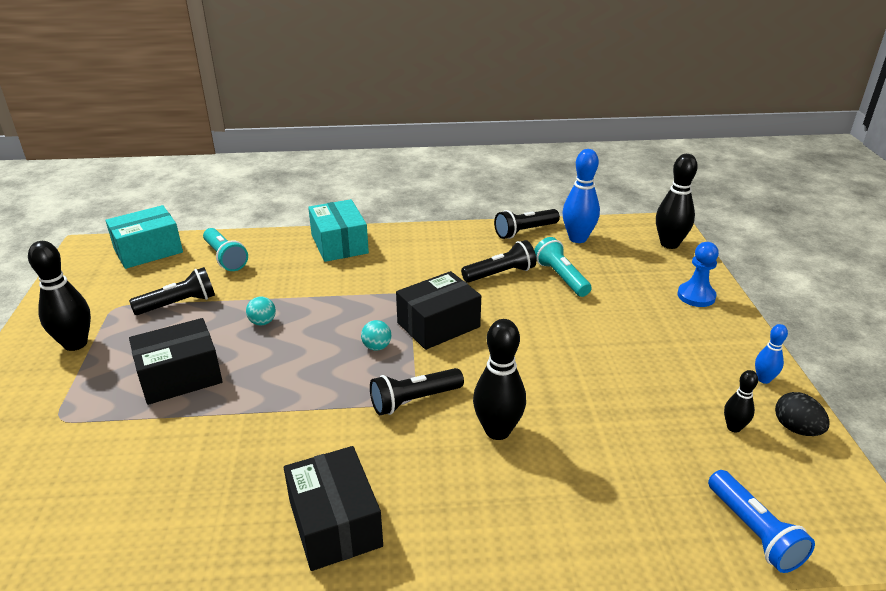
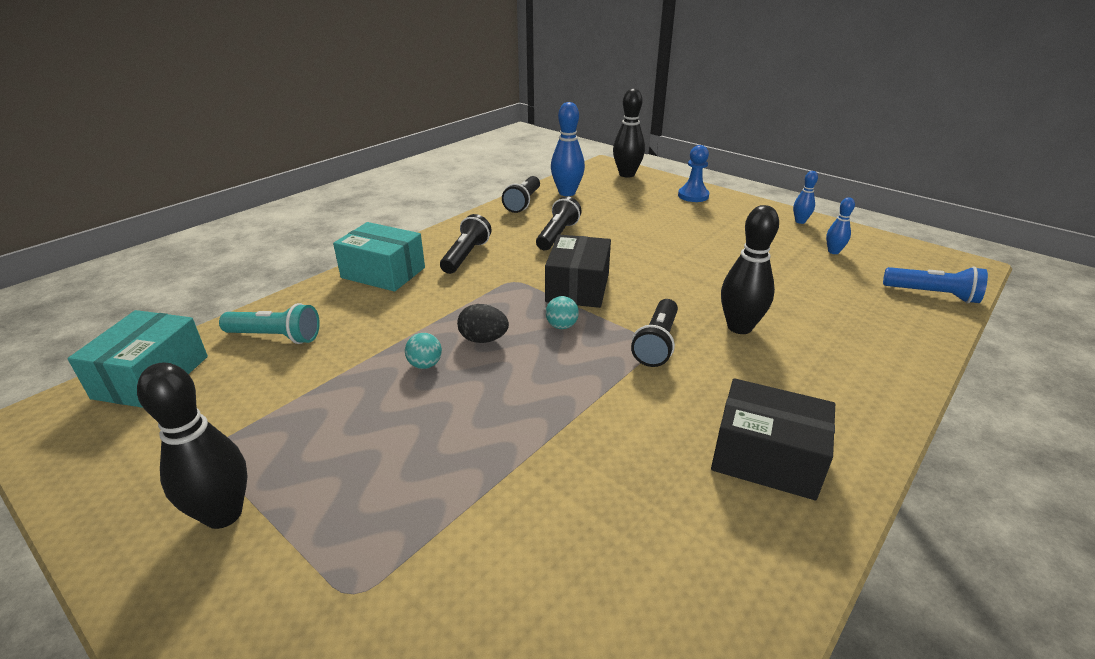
camera: 45 degrees left, 0 degrees up
black flashlight [129,267,215,315] -> black flashlight moved to [440,214,491,274]
black box [129,318,223,405] -> none
turquoise flashlight [534,237,592,297] -> none
black bowling pin [724,370,758,432] -> blue bowling pin [826,197,855,254]
black egg [775,392,830,436] -> black egg moved to [457,304,509,343]

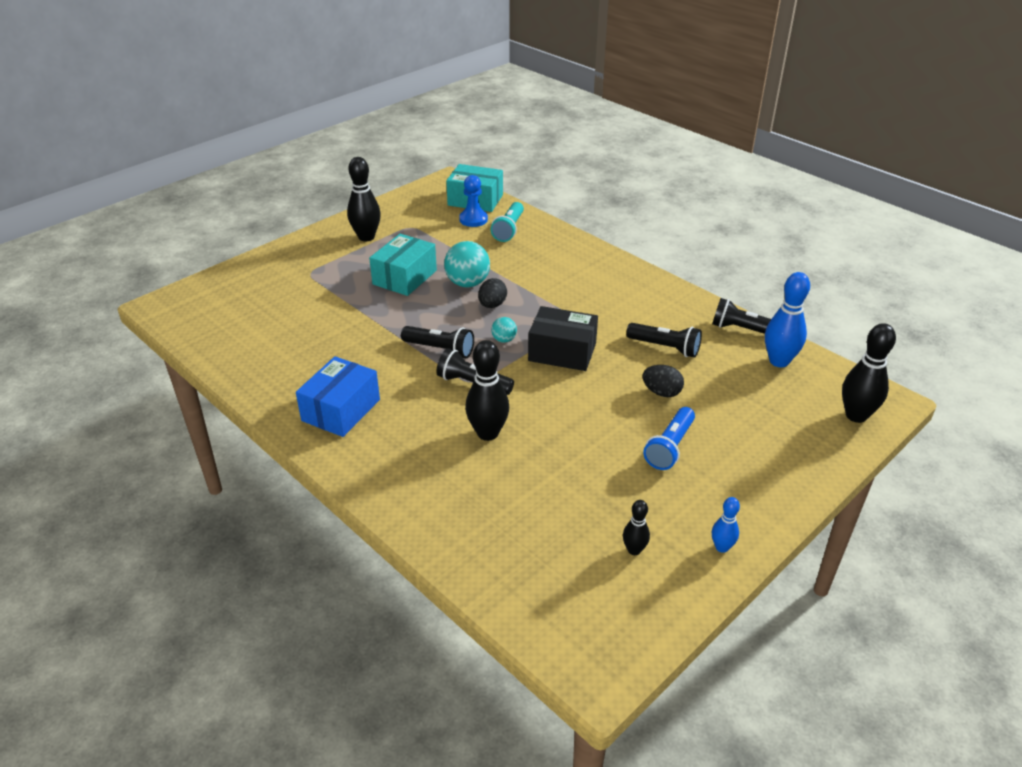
camera: 95 degrees right, 5 degrees up
turquoise box [333,222,425,292] -> turquoise box moved to [369,234,437,296]
turquoise ball [405,333,442,369] -> turquoise ball [444,241,490,288], size x1.94
black flashlight [440,214,491,274] -> black flashlight moved to [401,326,474,358]
blue pawn [678,145,709,202] -> blue pawn moved to [459,175,488,227]
black box [711,378,835,500] -> blue box [296,356,380,437]
blue bowling pin [826,197,855,254] -> black bowling pin [623,500,650,555]
blue flashlight [883,266,988,303] -> blue flashlight moved to [643,407,695,470]
none -> black egg [642,365,684,397]

